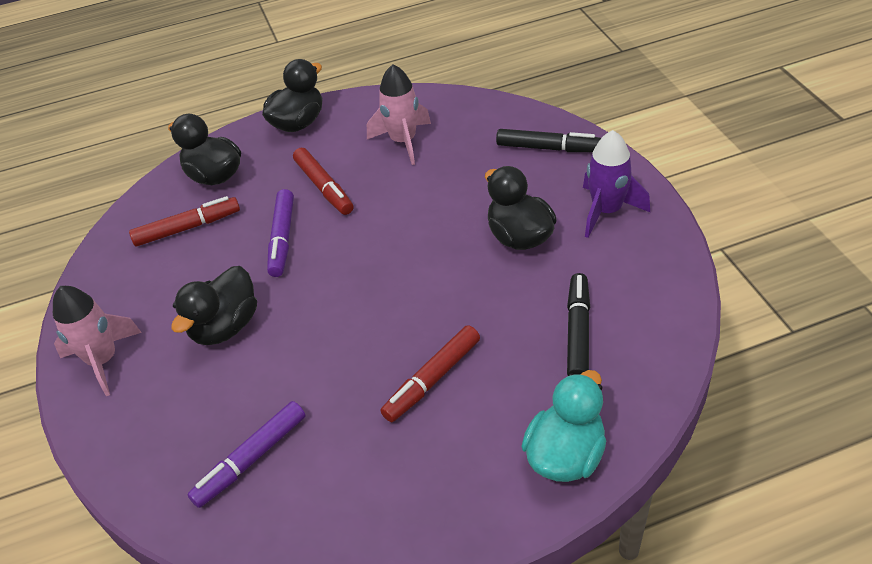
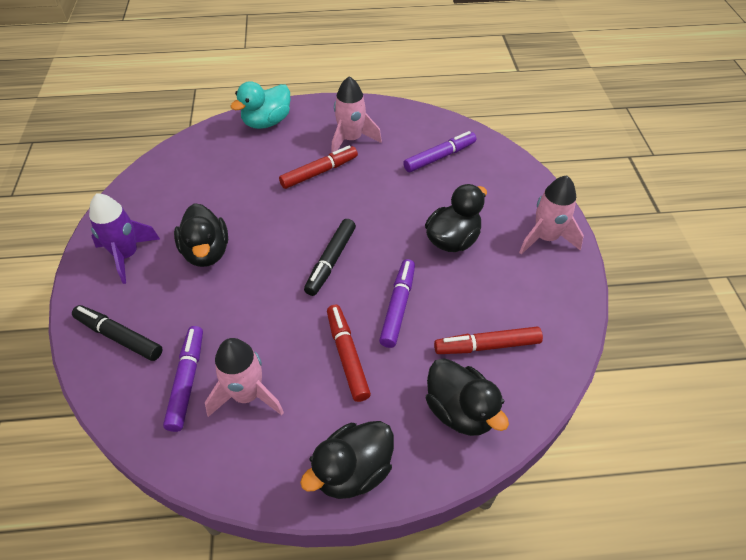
camera: 170 degrees left, 5 degrees up
black marker [567,273,590,376] -> black marker moved to [304,219,356,296]
none -> purple marker [163,326,203,432]
none -> pink rocket [331,76,382,153]

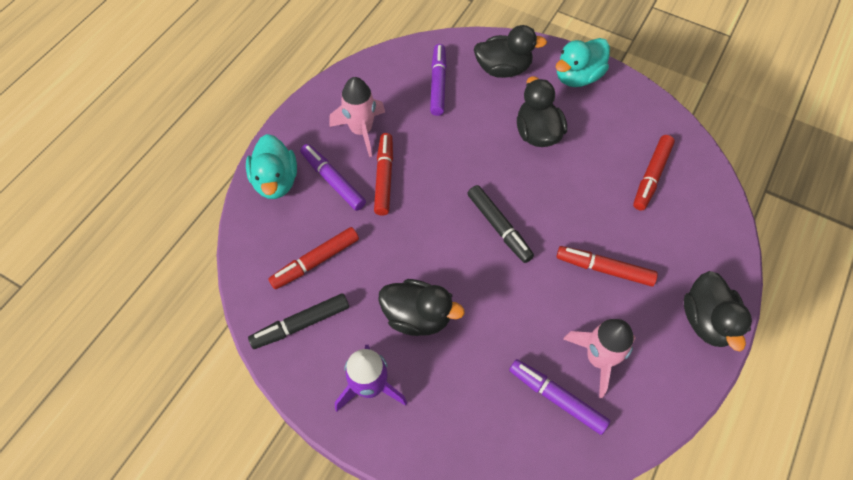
camera: 55 degrees left, 10 degrees up
black marker [72,305,163,361] -> black marker moved to [248,293,349,349]
purple marker [379,259,415,348] -> purple marker moved to [300,144,366,211]
black duck [426,358,509,436] -> black duck moved to [474,25,547,78]
pink rocket [519,176,584,254] -> turquoise duck [556,38,610,87]
none -> red marker [268,227,359,289]

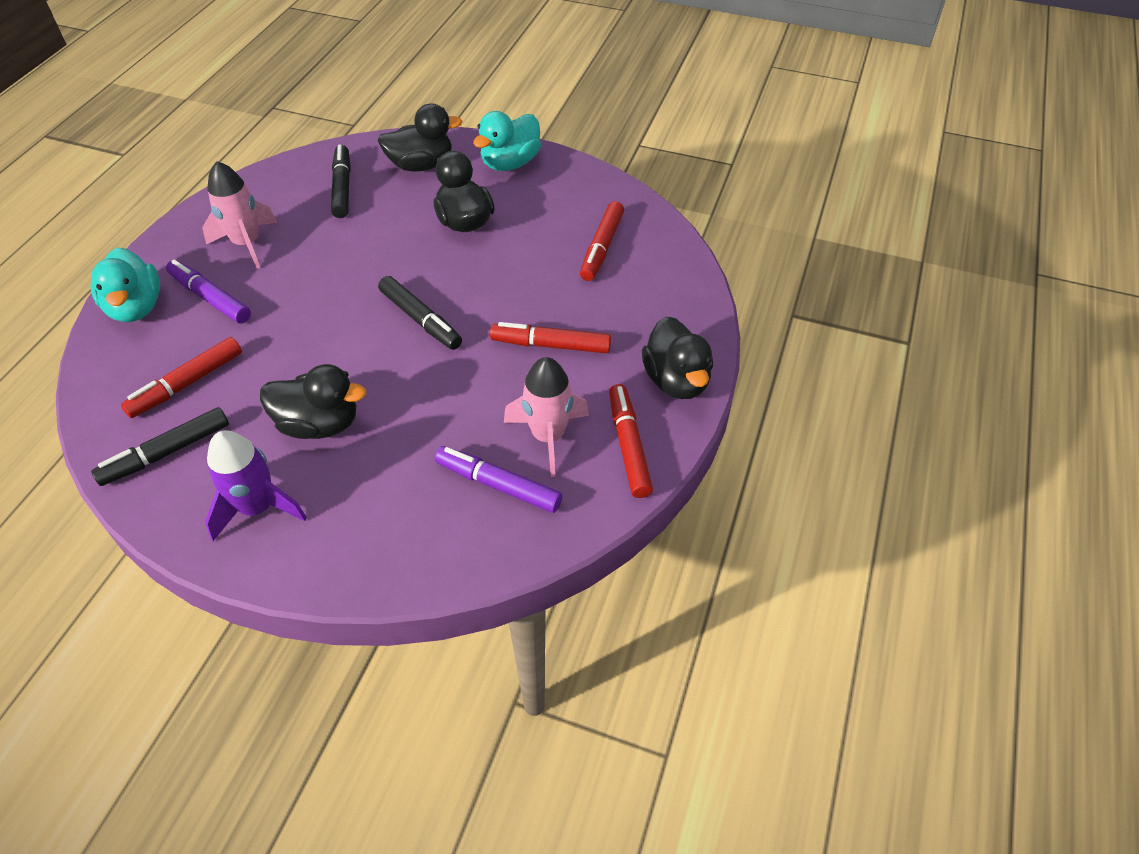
camera: 10 degrees left, 10 degrees down
red marker [374,133,393,215] -> red marker moved to [609,384,653,498]
purple marker [430,44,446,116] -> black marker [331,145,351,218]

